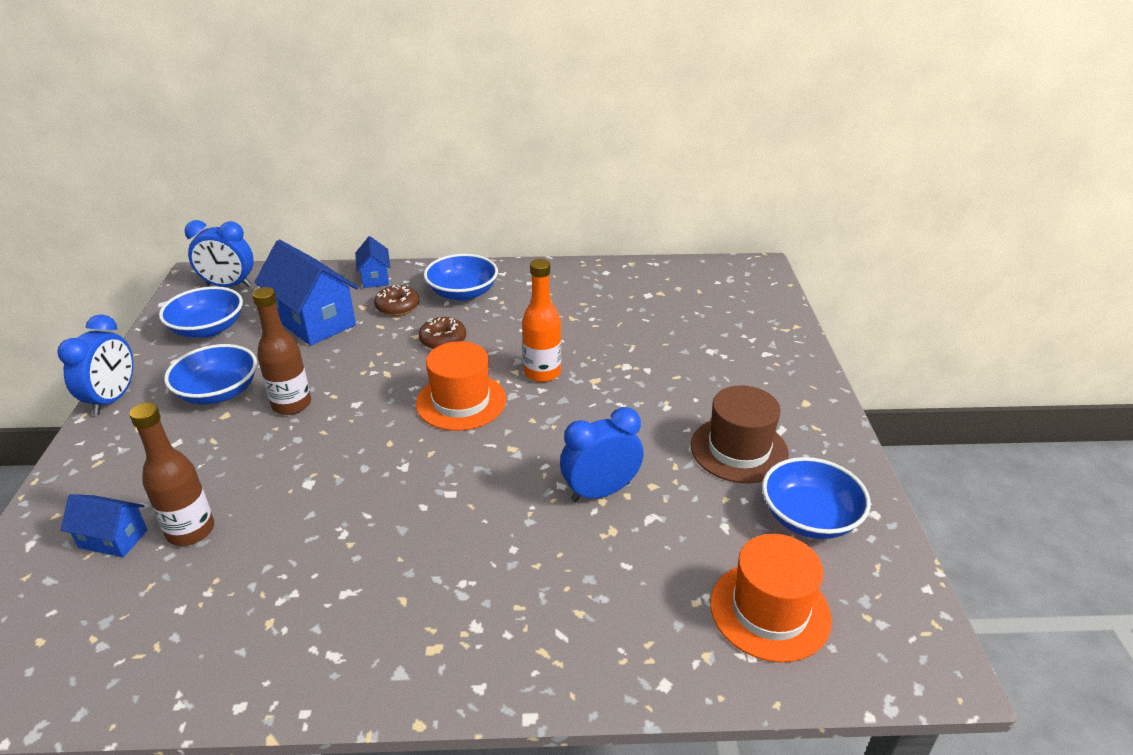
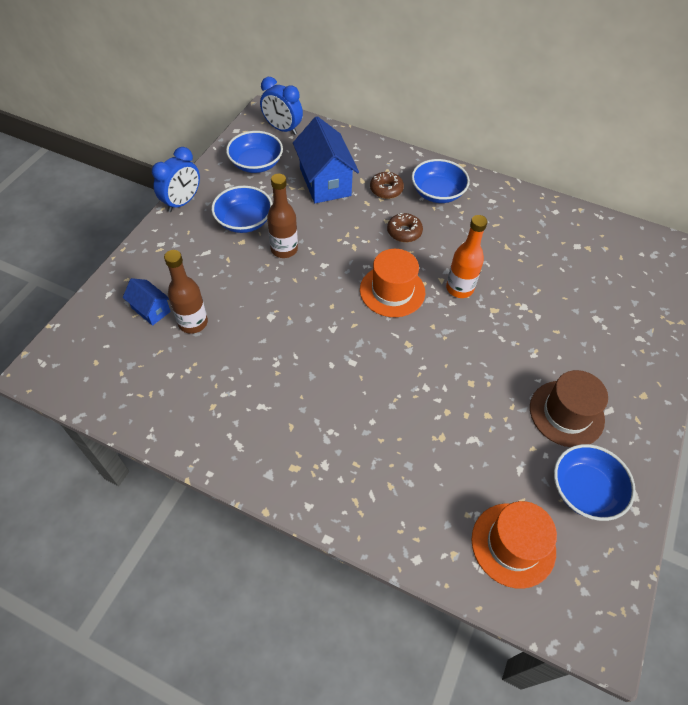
camera: 25 degrees right, 20 degrees up
blue house [355,236,390,288] -> none
blue clock [560,407,644,502] -> none

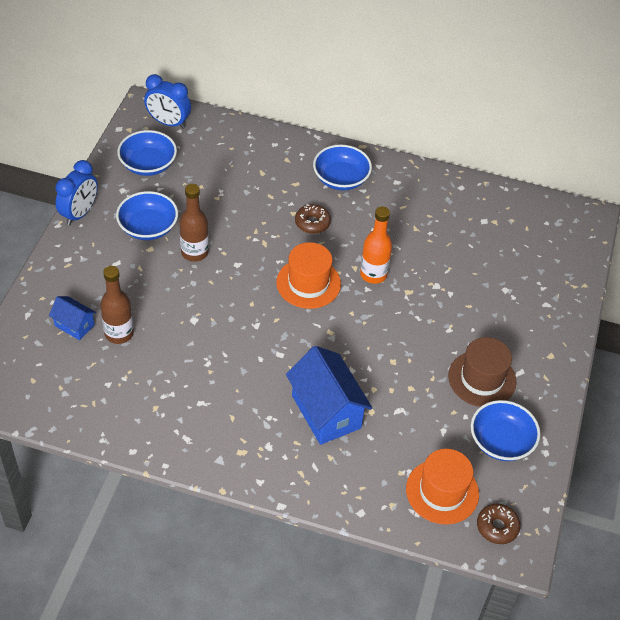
camera: 10 degrees left, 5 degrees down
blue house [293,116,359,203] -> blue house moved to [286,346,372,445]
brown donut [370,172,404,199] -> brown donut moved to [477,504,520,544]

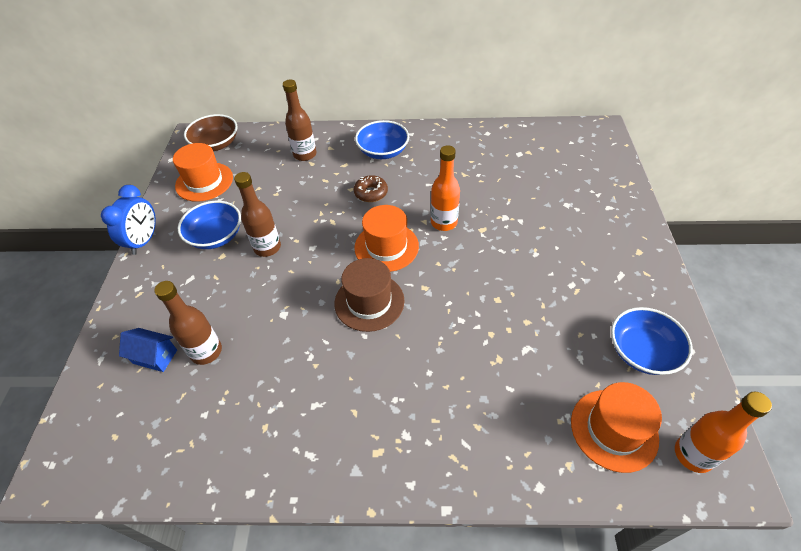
camera: 10 degrees left, 0 degrees up
blue bowl [117,130,177,176] -> orange hat [173,143,233,202]
blue clock [144,74,191,129] -> brown bowl [184,114,238,151]
blue house [286,346,372,445] -> none
brown hat [448,337,516,407] -> brown hat moved to [334,258,405,332]
brown donut [477,504,520,544] -> orange bottle [675,392,772,473]
none -> brown bottle [283,80,316,161]

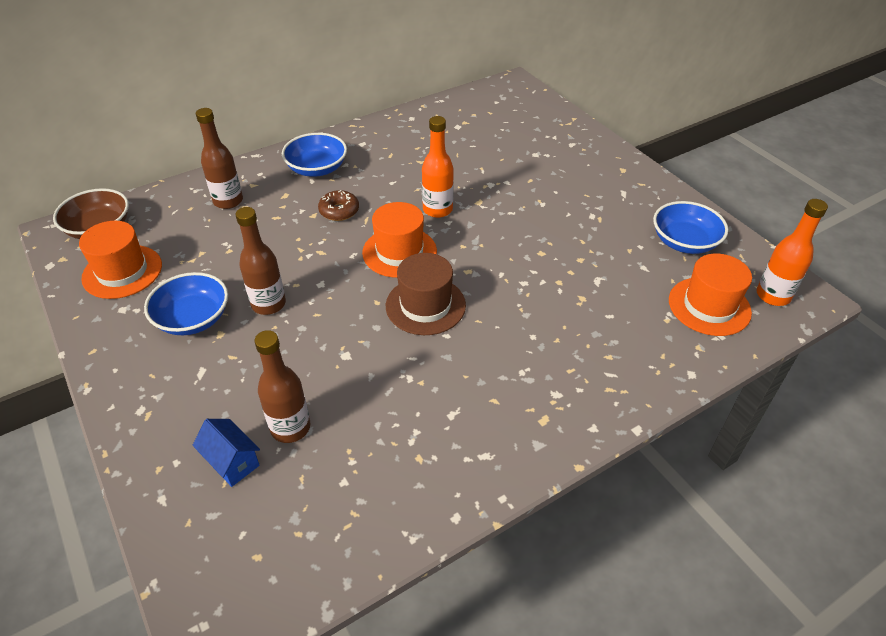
camera: 35 degrees left, 5 degrees down
blue clock [101,185,156,255] -> none
blue house [119,328,177,372] -> blue house turned 60 degrees clockwise [192,419,260,487]

